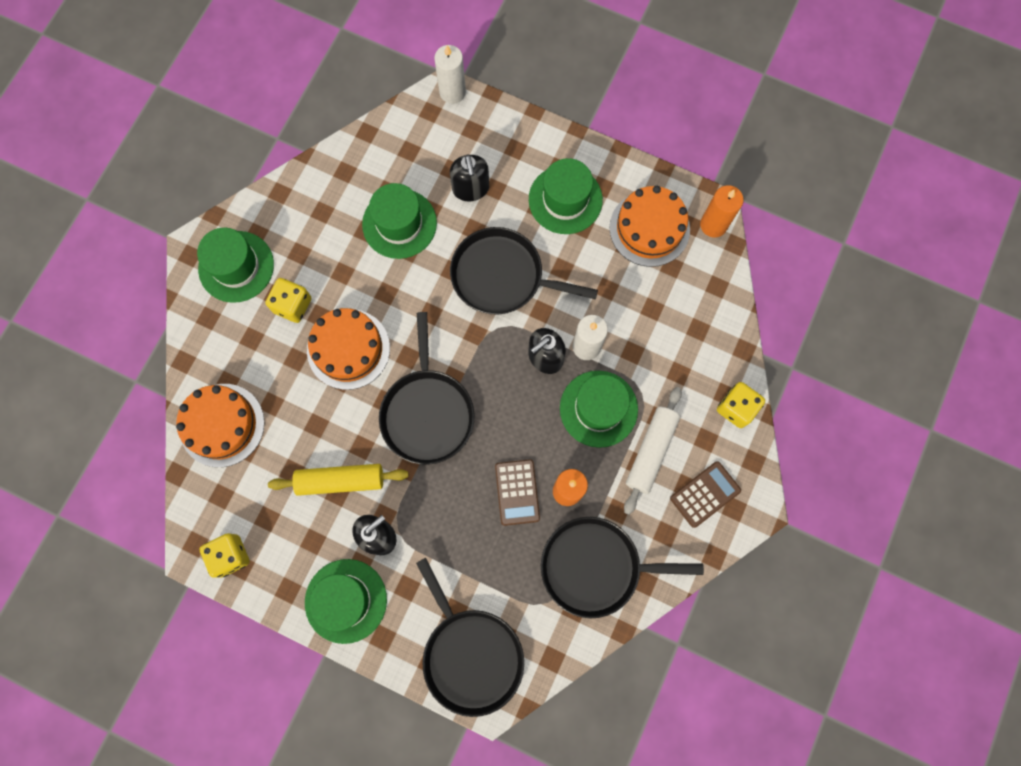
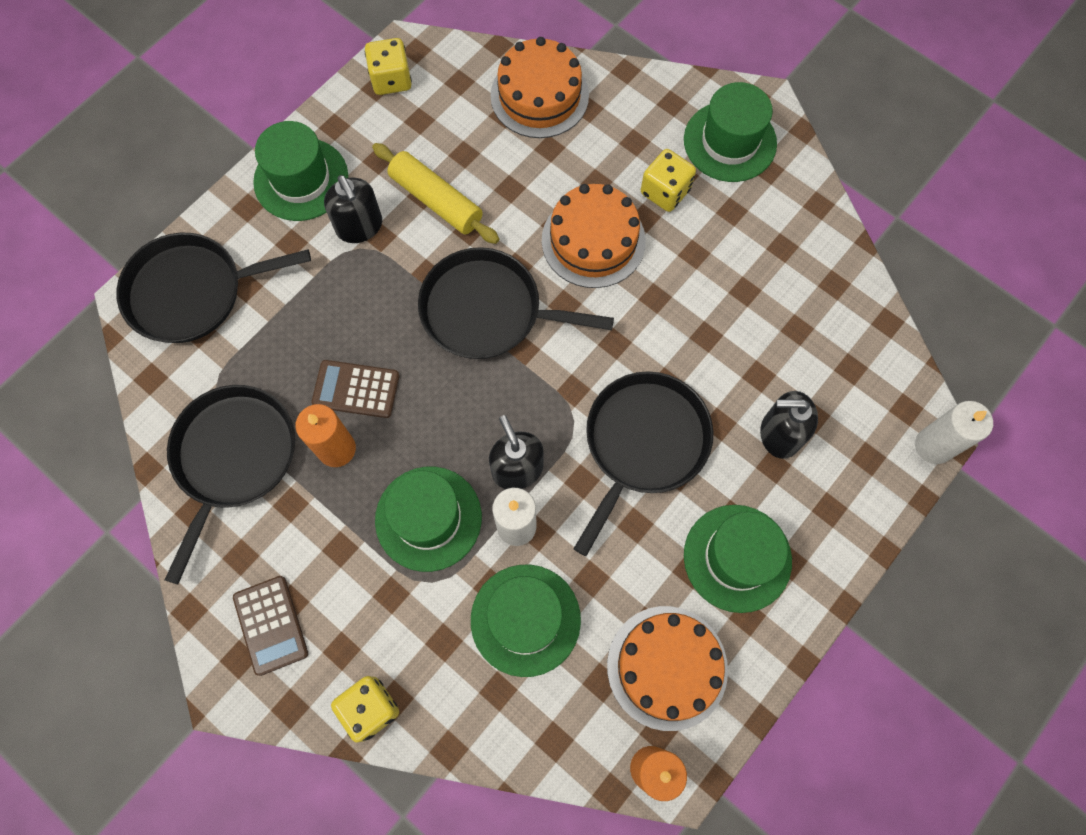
camera: 105 degrees right, 5 degrees down
yellow rolling pin [268,464,409,496] -> yellow rolling pin turned 60 degrees counterclockwise [372,143,499,244]
green hat [362,183,437,259] -> green hat moved to [471,565,581,677]
white rolling pin [624,387,682,515] -> none

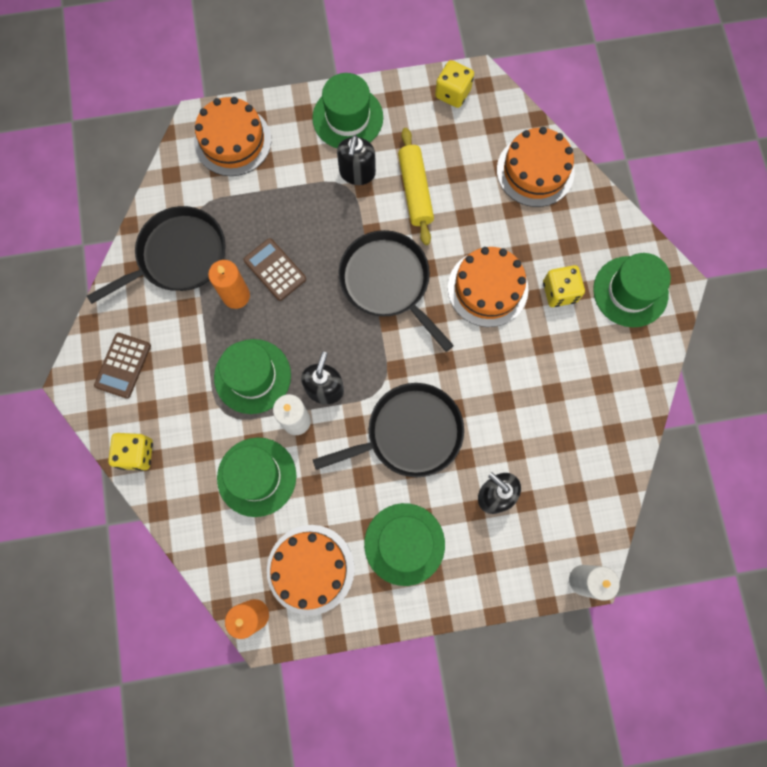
camera: 40 degrees right, 5 degrees up
black pan [116,233,311,343] -> orange cake [194,97,271,176]

